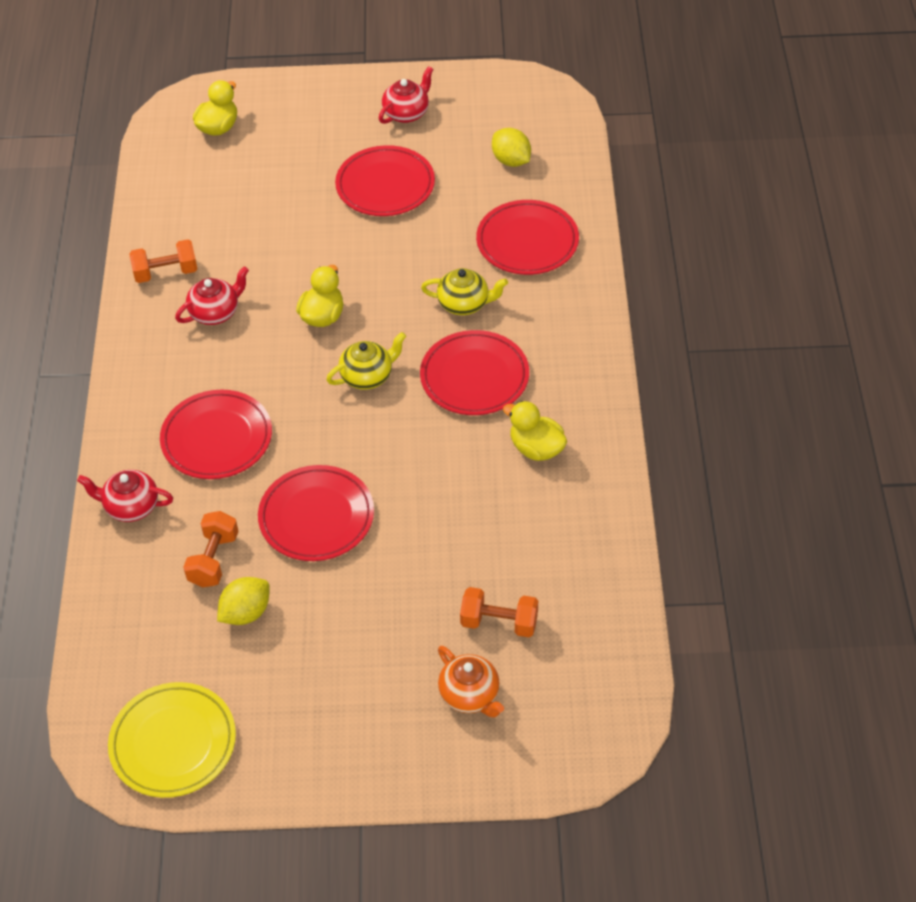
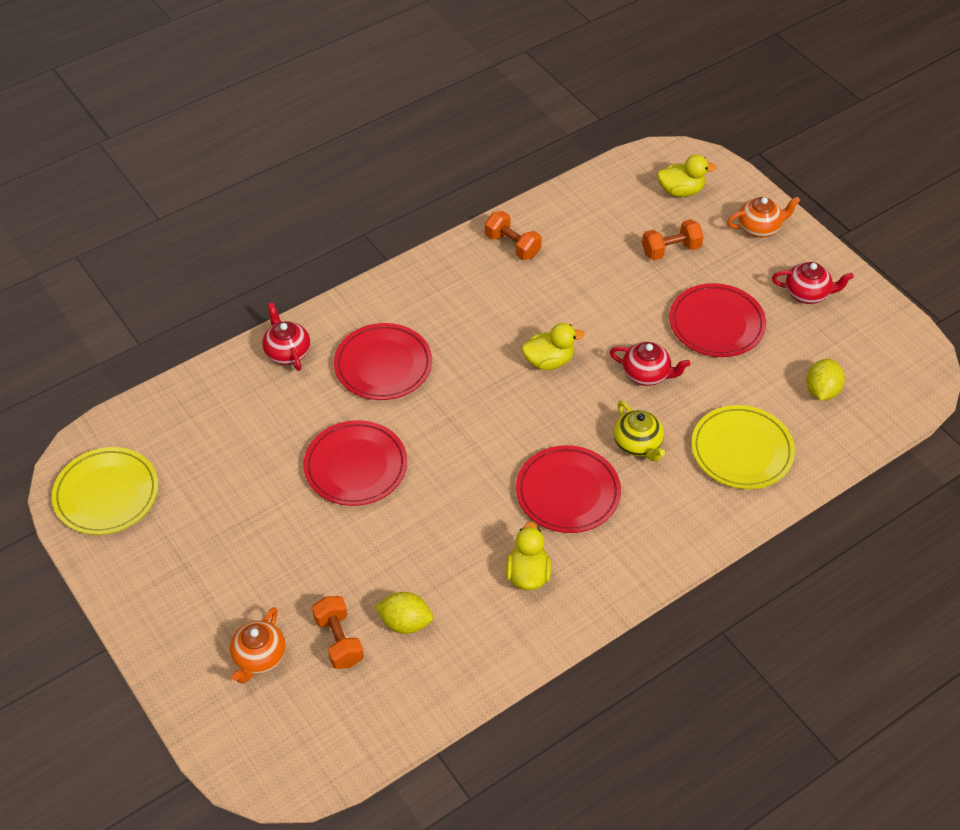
camera: 55 degrees right, 0 degrees up
red teapot [175,266,249,325] -> red teapot moved to [610,342,690,386]
orange dumbbell [183,511,239,588] -> orange dumbbell moved to [642,219,704,260]
yellow lemon [217,577,270,625] -> yellow lemon moved to [375,592,433,634]
yellow teapot [326,332,406,390] -> none
red plate [476,200,579,275] -> yellow plate [691,405,795,489]
none -> orange teapot [727,196,800,238]

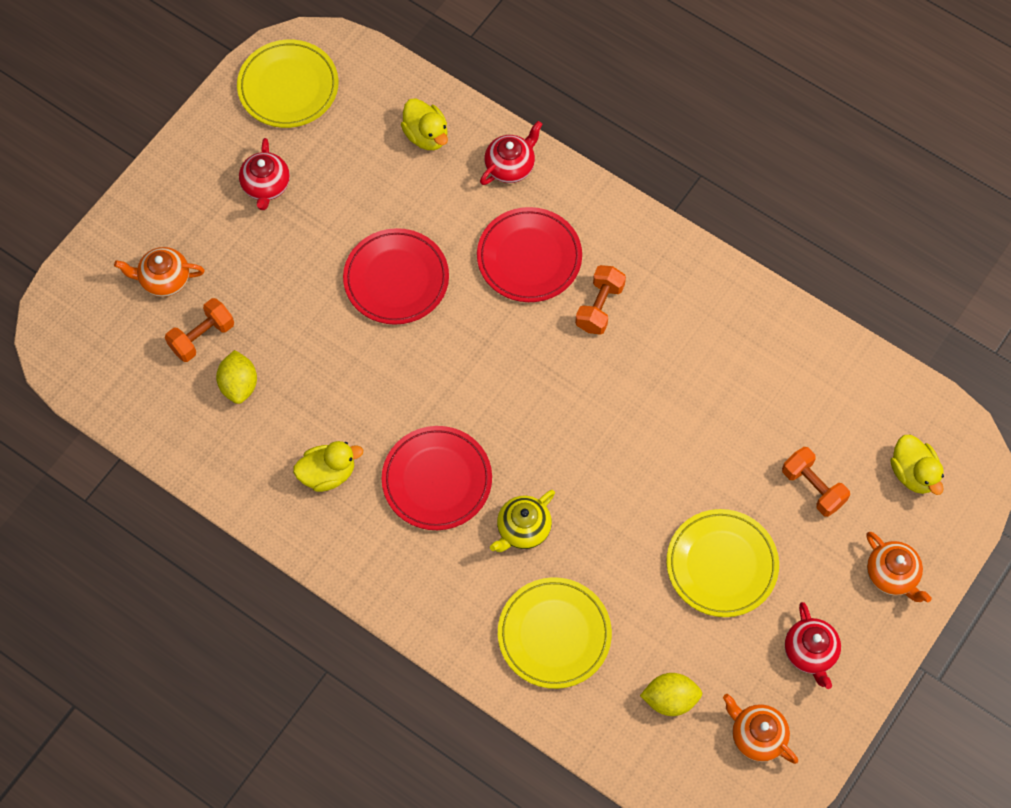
camera: 70 degrees right, 15 degrees up
orange dumbbell [485,211,542,260] -> orange dumbbell moved to [575,265,626,335]
yellow duck [522,323,585,370] -> yellow duck moved to [401,98,448,150]
red teapot [610,342,690,386] -> red teapot moved to [239,138,290,210]
red plate [669,283,766,357] -> yellow plate [666,509,779,617]
none -> orange teapot [723,694,798,764]

